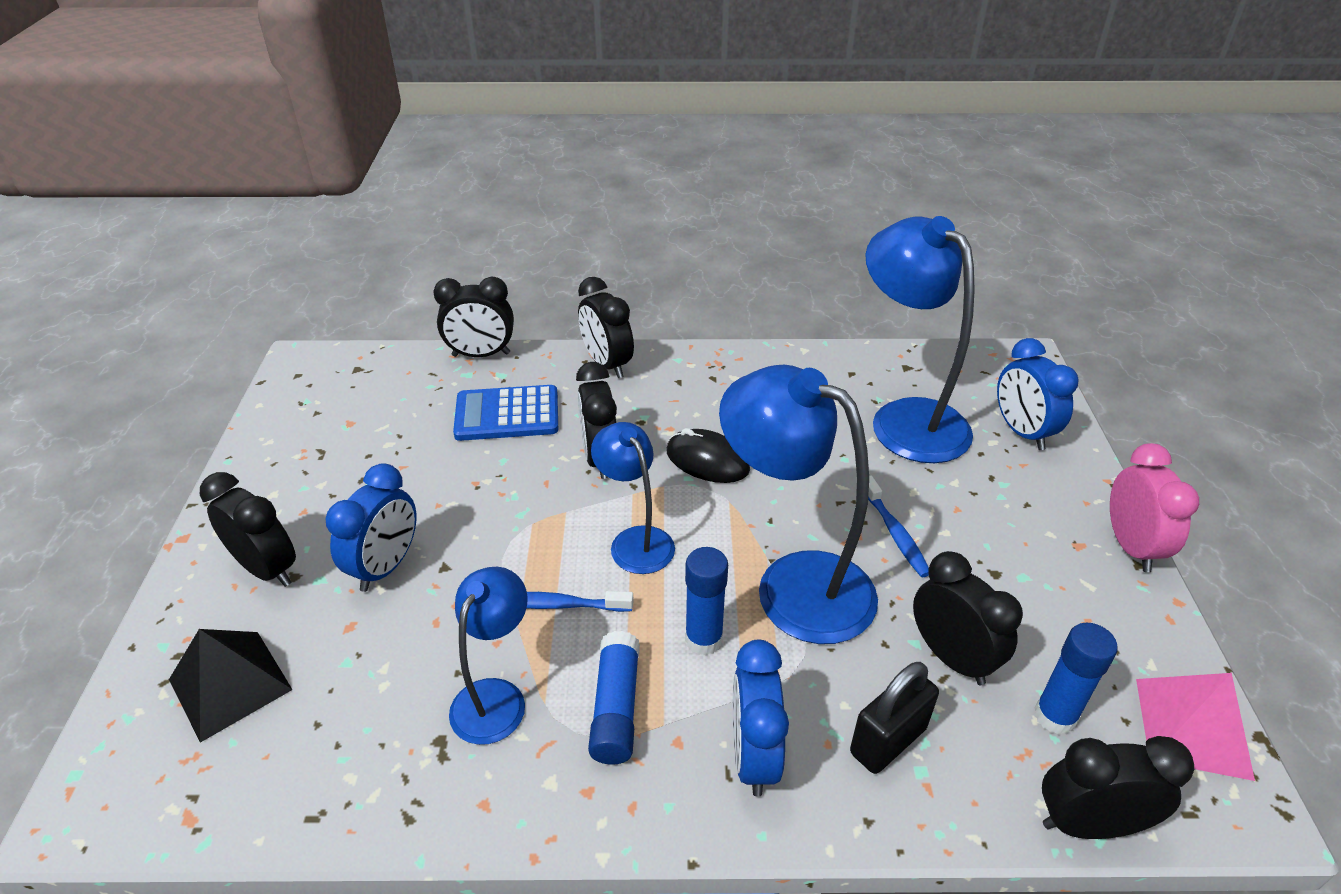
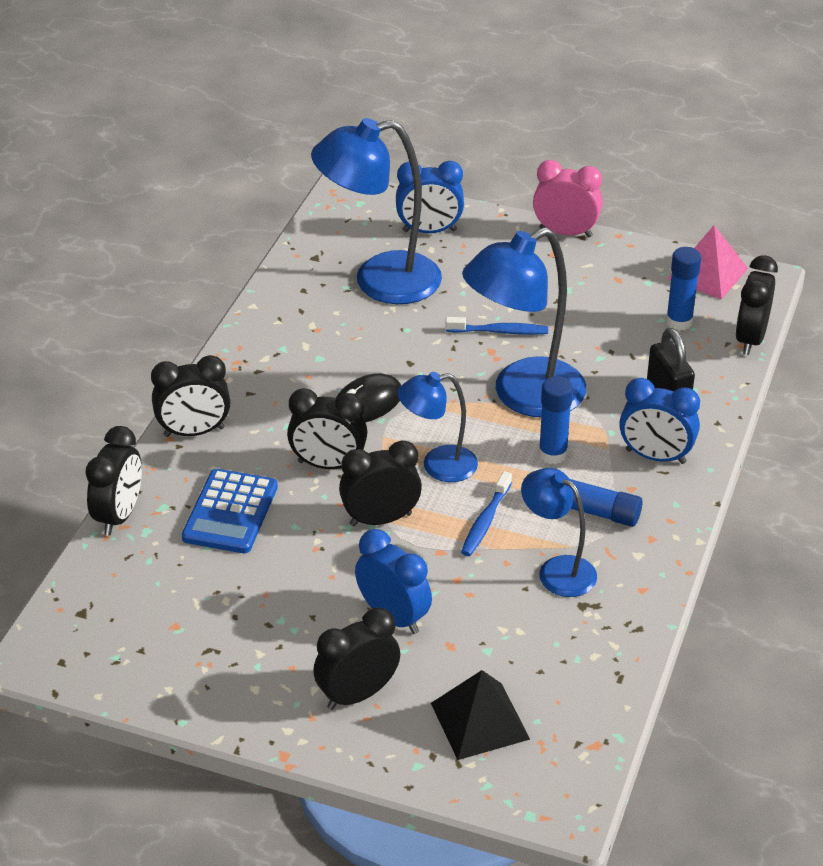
camera: 70 degrees left, 0 degrees up
black clock [913,551,1023,685] -> black clock moved to [339,440,422,526]

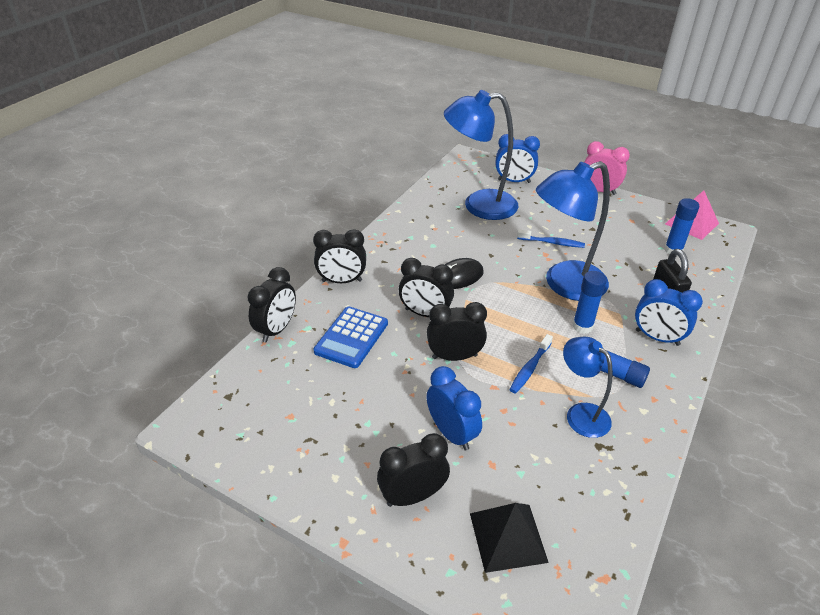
camera: 10 degrees right, 0 degrees up
blue lamp [397,372,478,482] -> none
black clock [735,255,778,355] -> none

